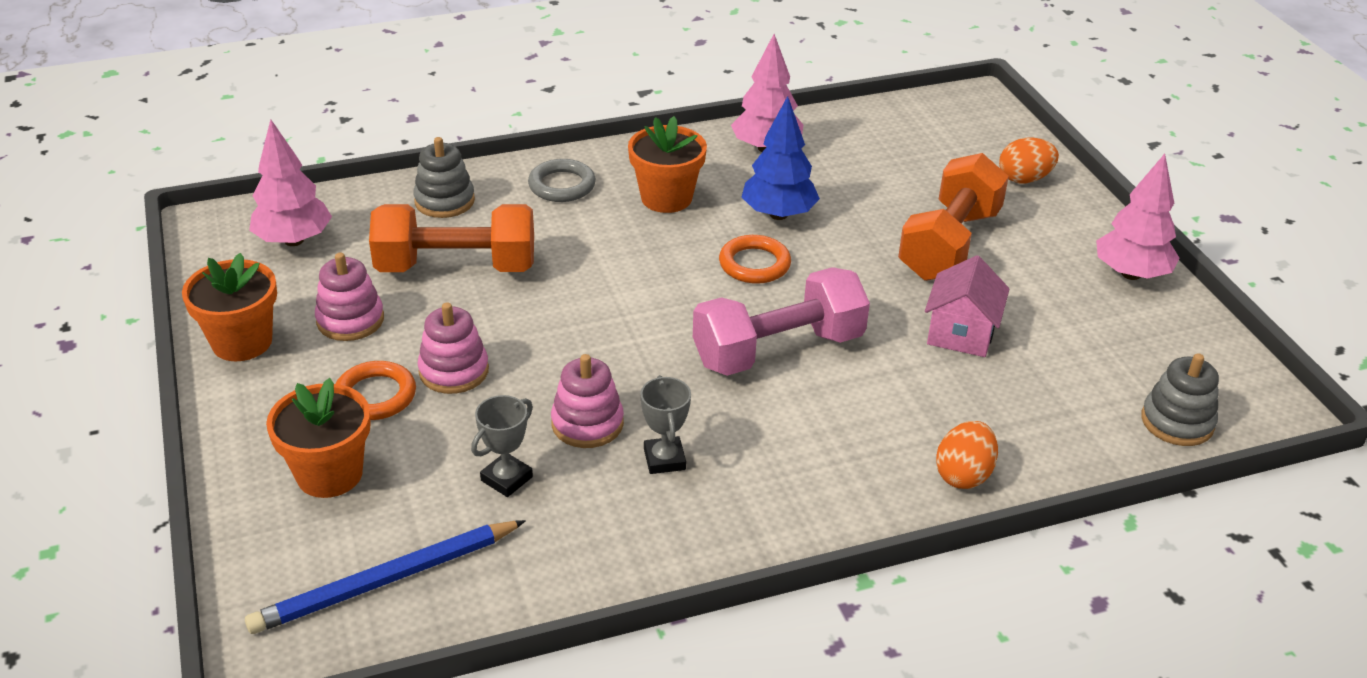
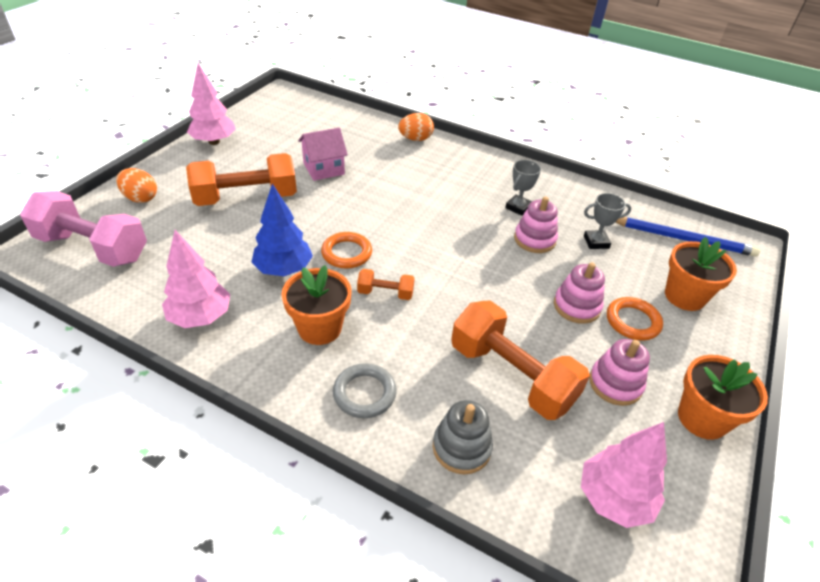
camera: 135 degrees left, 5 degrees up
pink dumbbell [693,267,870,376] -> pink dumbbell moved to [20,191,147,267]
grey stacking toy [1141,353,1219,446] -> none
none -> orange dumbbell [357,269,415,300]

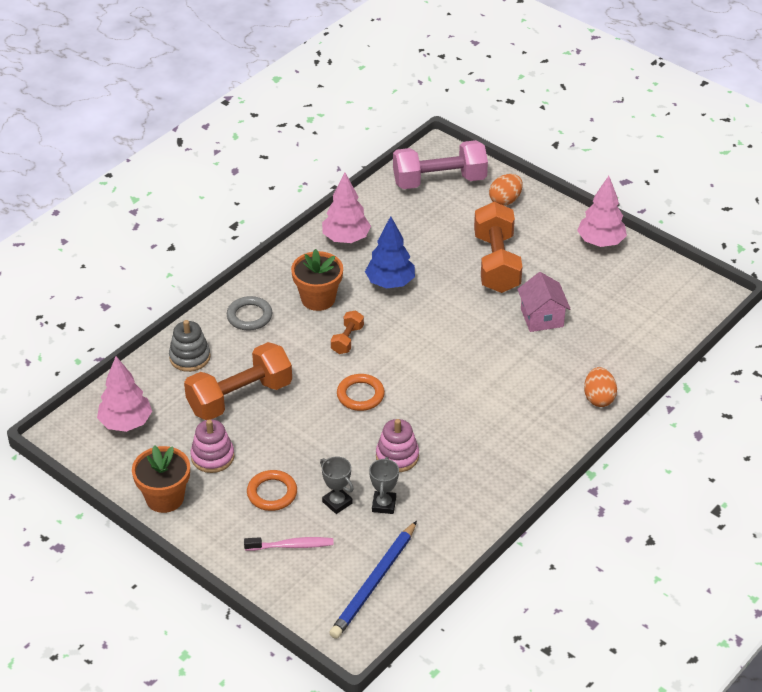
camera: 105 degrees right, 0 degrees up
pink dumbbell [20,191,147,267] -> pink dumbbell turned 45 degrees clockwise [393,140,488,189]
orange ring [321,232,372,269] -> orange ring moved to [337,374,385,411]
grey trophy [505,160,541,216] -> grey trophy moved to [320,456,354,514]
pink stacking toy [554,262,605,324] -> none
orange flower pot [665,237,737,311] -> pink toothbrush [244,537,334,551]

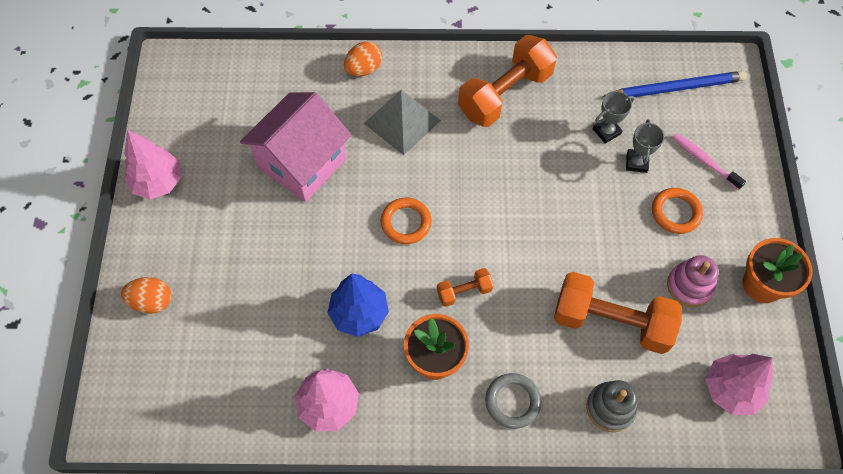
camera: 130 degrees left, 20 degrees up
orange ring [337,374,385,411] -> orange ring moved to [381,198,432,244]
pink stacking toy [376,419,419,472] -> none
pink dumbbell [393,140,488,189] -> none
orange dumbbell [474,202,523,293] -> orange dumbbell moved to [458,35,557,127]
pink house [517,272,570,332] -> pink house [240,92,352,202], size x1.70
none -> grey pyramid [364,90,441,155]

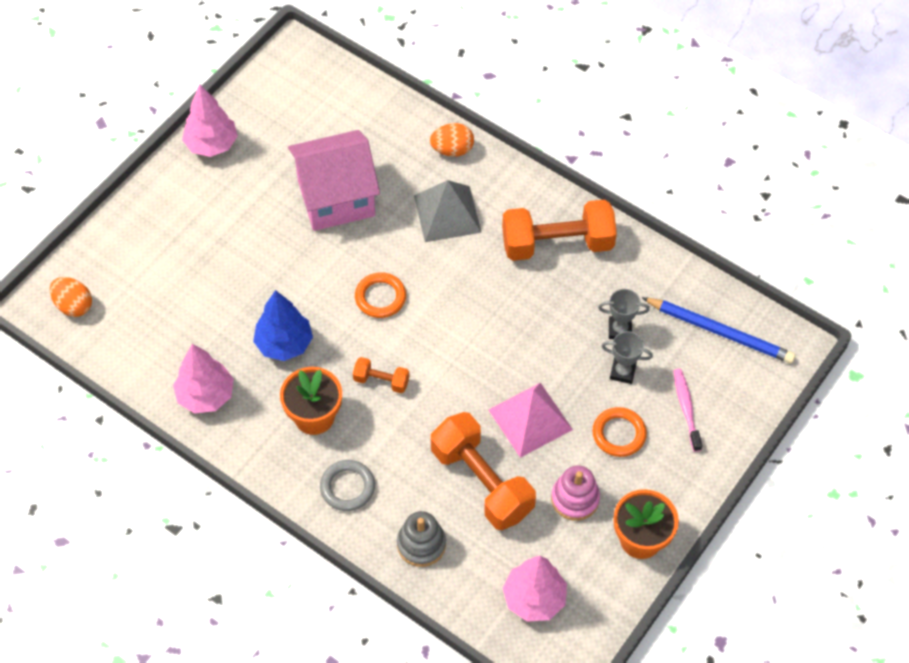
camera: 35 degrees right, 5 degrees down
orange egg [121,277,172,314] -> orange egg moved to [50,277,92,317]
grey trophy [626,119,664,173] -> grey trophy turned 60 degrees clockwise [602,331,653,384]
none -> pink pyramid [488,383,573,458]

